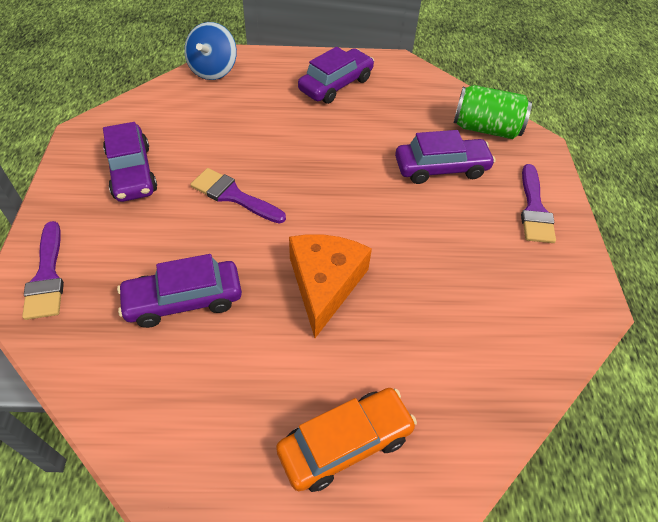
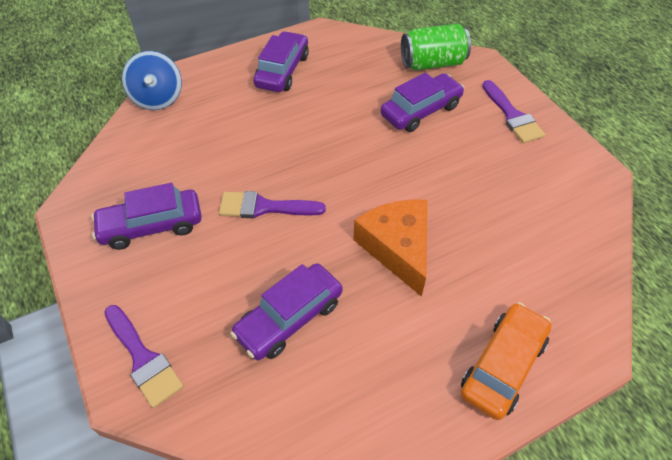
camera: 25 degrees left, 0 degrees up
purple car [103,122,157,202] -> purple car turned 120 degrees clockwise [91,183,202,250]

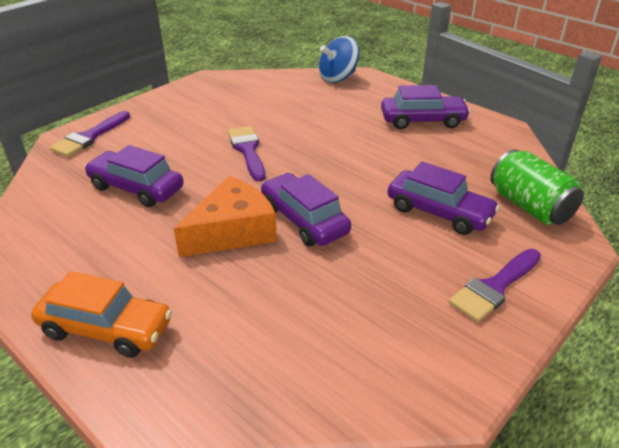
camera: 70 degrees right, 15 degrees down
purple car [91,183,202,250] -> purple car moved to [261,173,351,246]

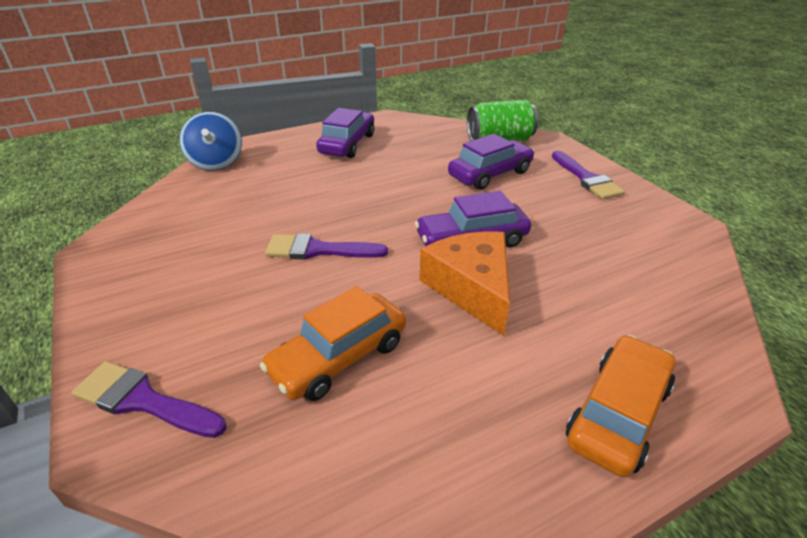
camera: 70 degrees left, 0 degrees up
purple brush [50,111,130,157] -> purple brush turned 150 degrees clockwise [72,361,227,438]
purple car [84,145,184,207] -> orange car [260,286,406,401]

